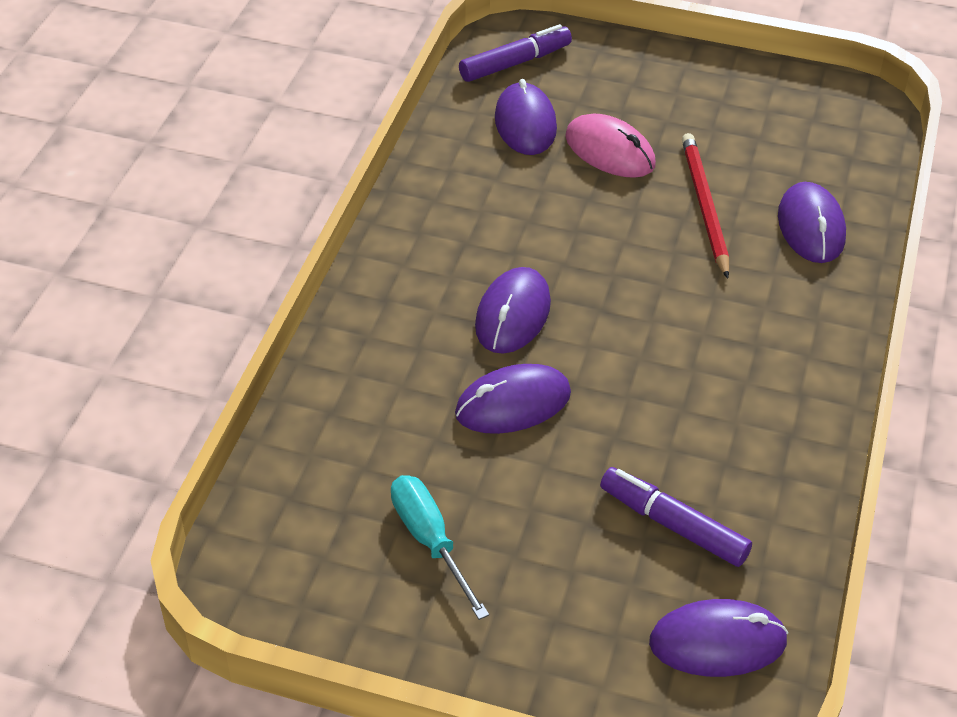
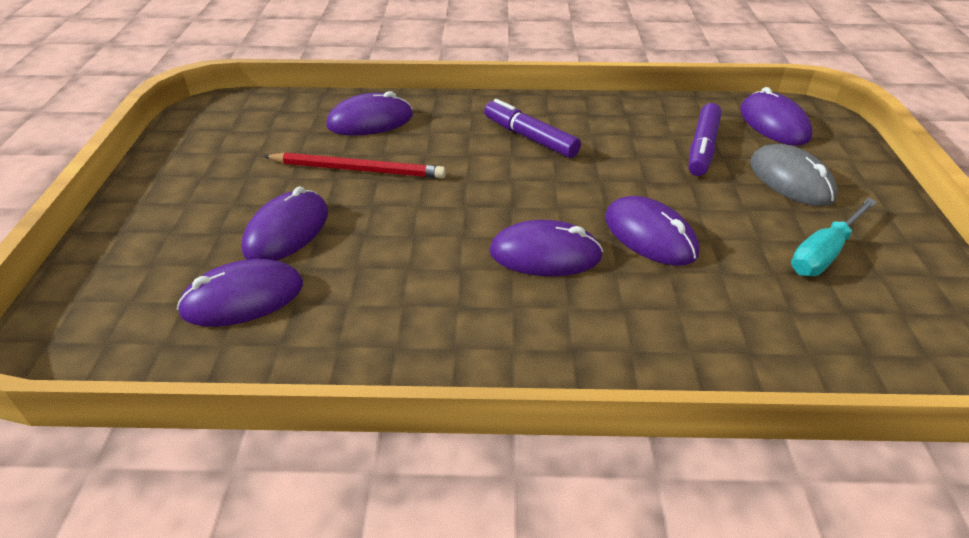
camera: 105 degrees left, 5 degrees down
purple marker [459,24,572,82] -> purple marker moved to [484,99,581,158]
pink mouse [565,114,656,178] -> purple mouse [241,186,328,261]
red pencil [682,133,729,279] -> red pencil turned 150 degrees counterclockwise [263,152,446,178]
none -> grey mouse [750,144,838,206]

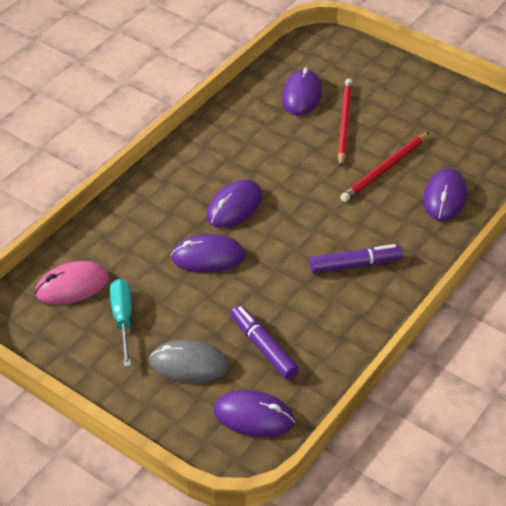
camera: 125 degrees right, 5 degrees up
purple mouse [241,186,328,261] -> red pencil [338,79,353,167]
none -> pink mouse [35,261,109,304]

